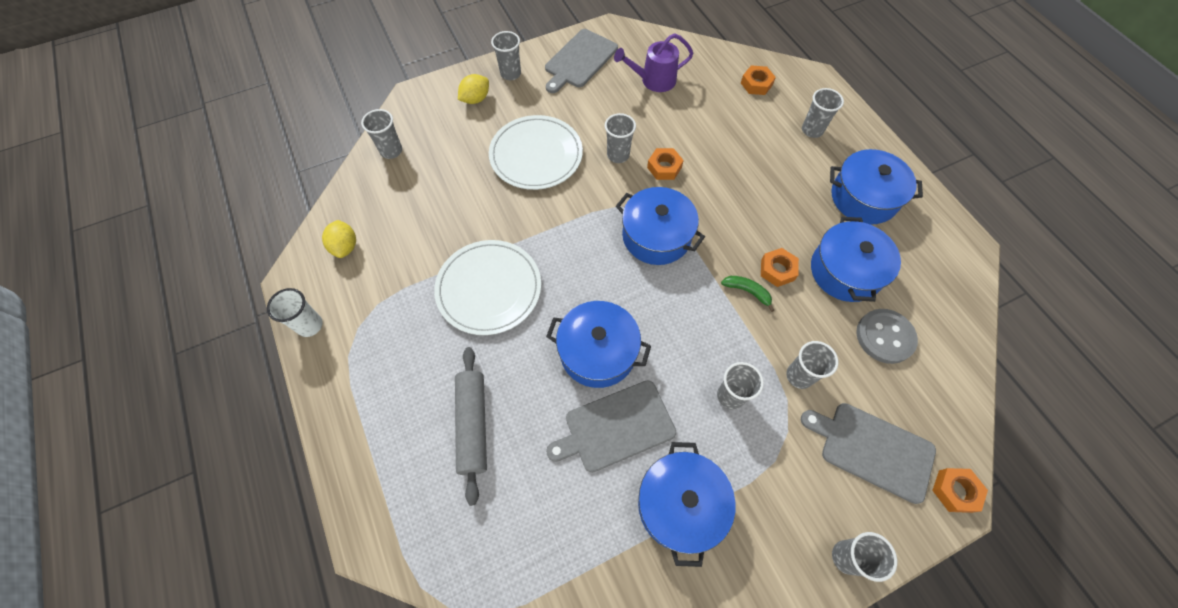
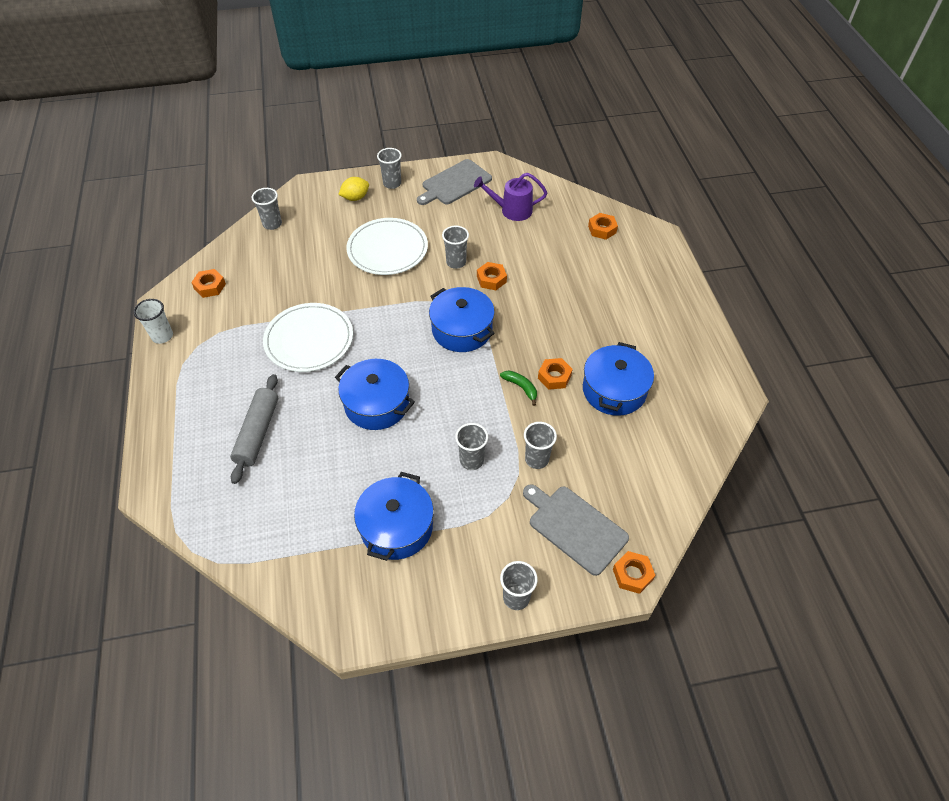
camera: 15 degrees right, 10 degrees down
yellow lemon [322,220,356,258] -> orange nut [191,269,226,298]
grey cutting board [546,380,676,473] -> none
grey cup [802,88,844,138] -> none
blue pot [830,149,923,224] -> none
grey button [856,309,918,364] -> none

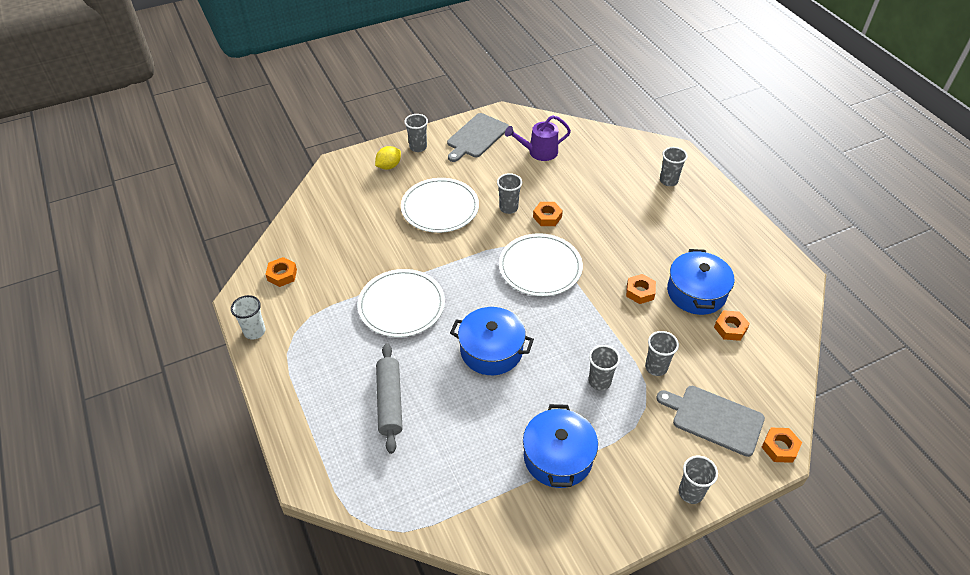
camera: 15 degrees left, 5 degrees down
grey cup [252,188,282,230] -> grey cup moved to [660,147,687,186]
blue pot [429,287,495,352] -> white plate [499,233,583,296]
green banana [500,370,537,406] -> none
orange nut [588,213,618,240] -> orange nut moved to [714,310,750,341]

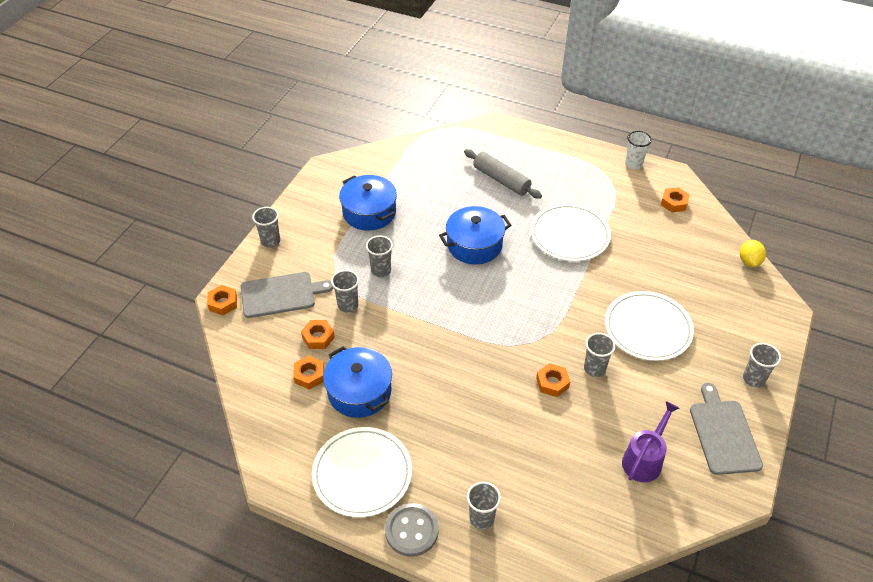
camera: 140 degrees right, 0 degrees up
yellow lemon [375,146,401,170] -> yellow lemon moved to [740,240,766,267]
white plate [499,233,583,296] -> white plate moved to [312,427,412,517]
orange nut [626,274,656,304] -> orange nut moved to [301,320,335,349]
none -> grey button [385,503,439,557]

